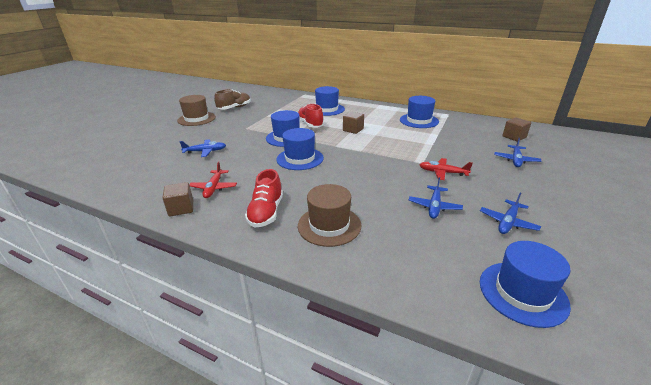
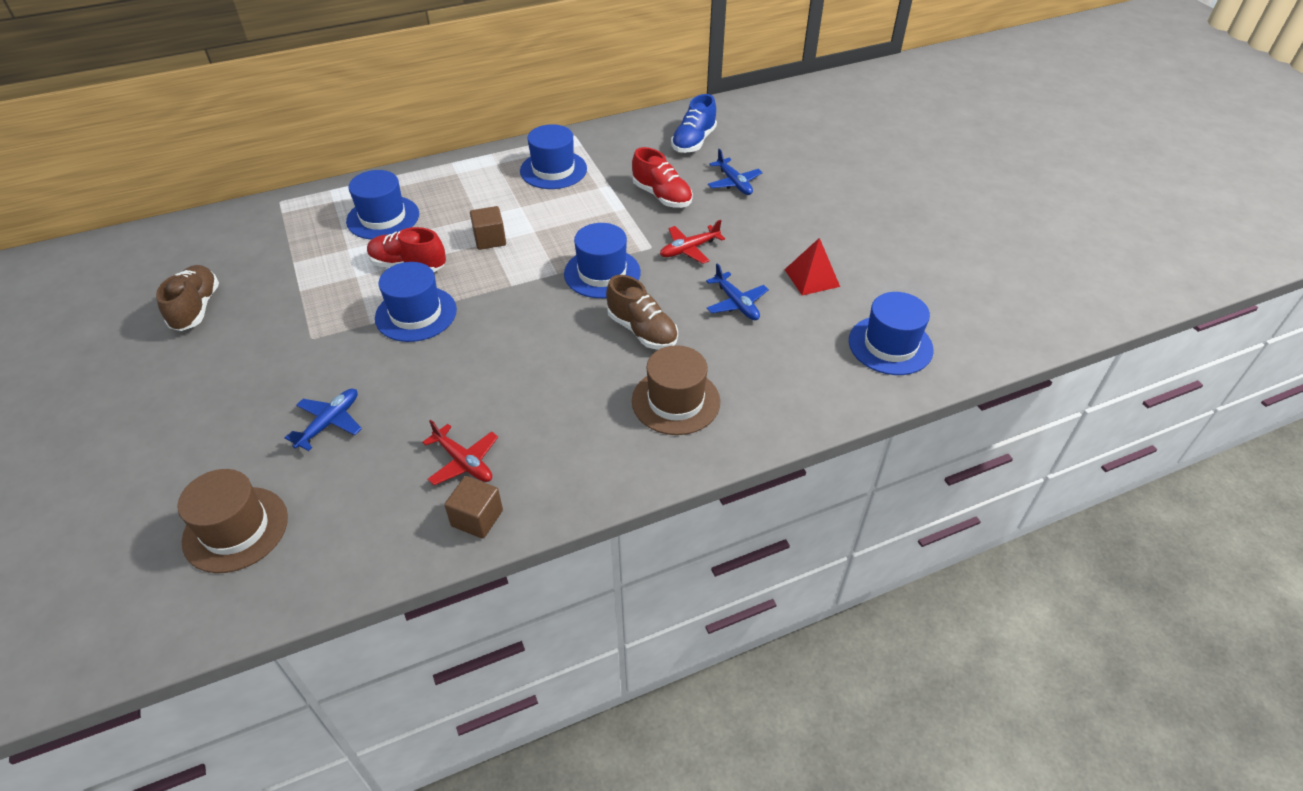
camera: 50 degrees left, 15 degrees up
brown hat [177,95,216,126] -> brown hat moved to [178,469,288,573]
red shoe [245,169,283,228] -> red shoe moved to [632,147,693,208]
blue hat [276,128,324,170] -> blue hat moved to [564,223,641,298]
blue plane [480,193,541,234] -> red pyramid [784,238,840,295]
brown cube [502,117,531,141] -> blue shoe [671,94,717,153]
none -> brown shoe [606,275,678,349]

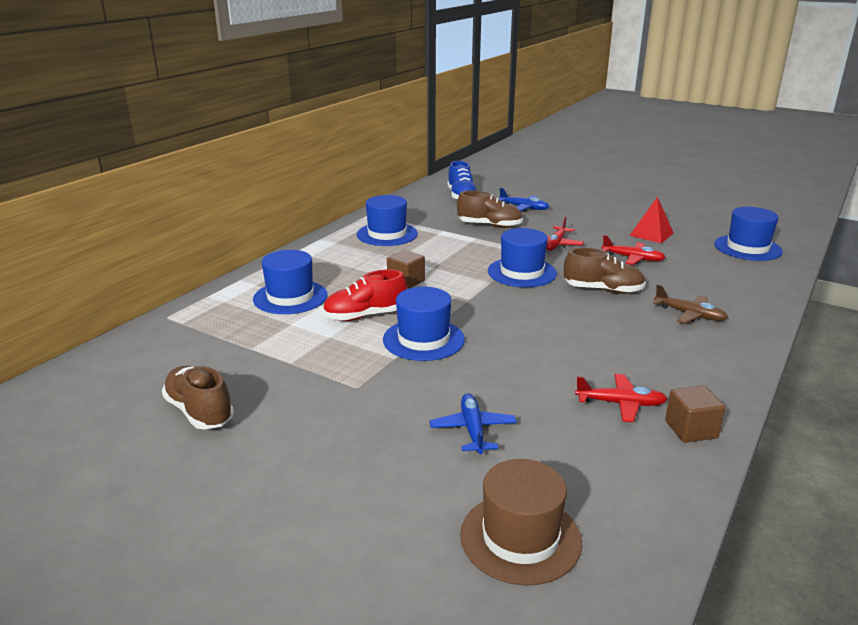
camera: 35 degrees left, 20 degrees down
red shoe [632,147,693,208] -> brown shoe [457,191,523,228]
brown hat [632,345,720,435] -> brown plane [653,284,728,324]
blue plane [706,263,769,320] -> red plane [602,235,666,265]

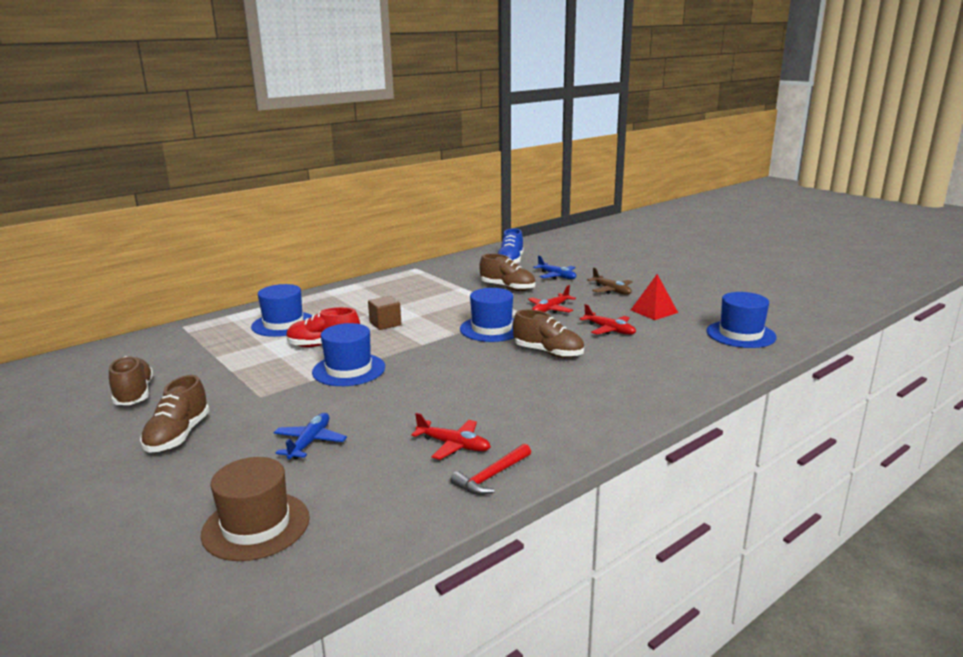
camera: 20 degrees right, 5 degrees down
blue hat [356,195,418,246] -> none
brown plane [653,284,728,324] -> brown plane moved to [587,268,632,295]
brown cube [665,385,725,443] -> red hammer [451,444,531,495]
none -> brown shoe [140,375,209,453]

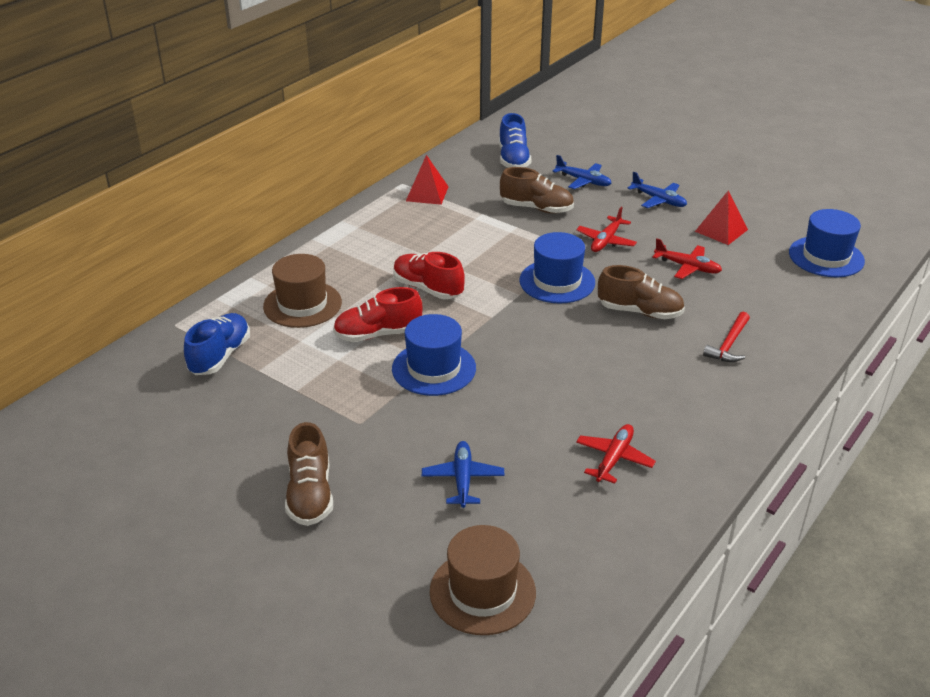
camera: 15 degrees left, 15 degrees up
brown shoe [109,356,153,405] -> none
blue hat [251,284,312,337] -> brown hat [263,254,342,328]
brown cube [368,296,401,330] -> red shoe [393,252,465,299]
red plane [411,413,491,460] -> red plane turned 75 degrees counterclockwise [576,424,656,484]
red hammer [451,444,531,495] -> red hammer moved to [703,312,750,362]
brown plane [587,268,632,295] -> blue plane [627,172,687,208]
none -> blue shoe [184,313,250,375]
none -> red pyramid [406,155,449,205]

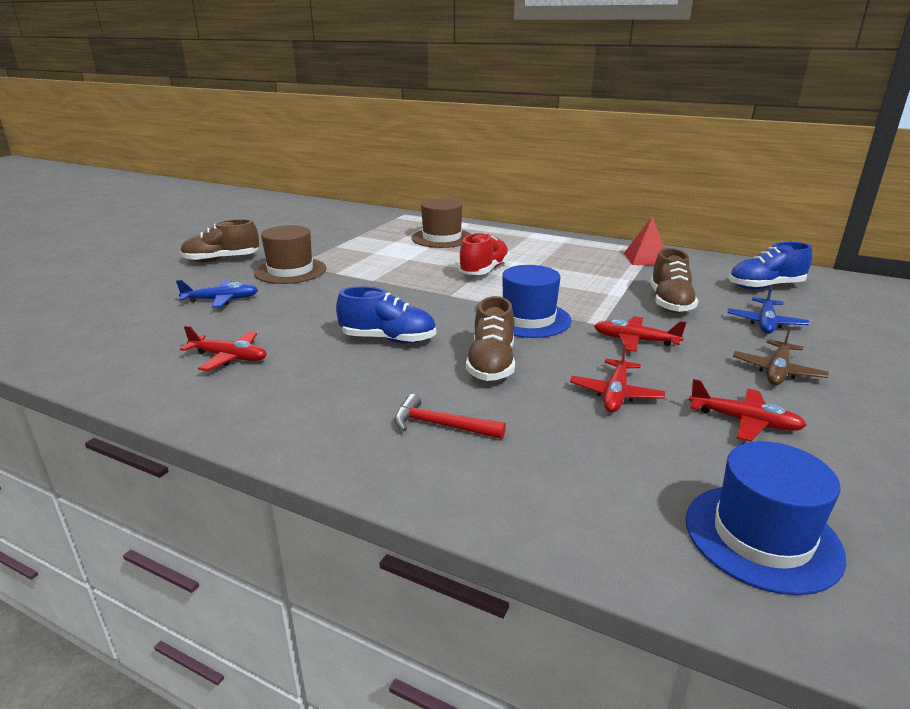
camera: 80 degrees right, 10 degrees down
blue shoe [184,313,250,375] -> blue shoe moved to [336,286,436,344]
red shoe [333,287,422,342] -> none
blue hat [392,314,476,396] -> none
brown hat [430,525,536,635] -> brown hat moved to [254,225,327,284]
blue plane [627,172,687,208] -> brown plane [733,327,829,385]
red pyramid [695,190,748,245] -> red plane [689,379,807,442]

